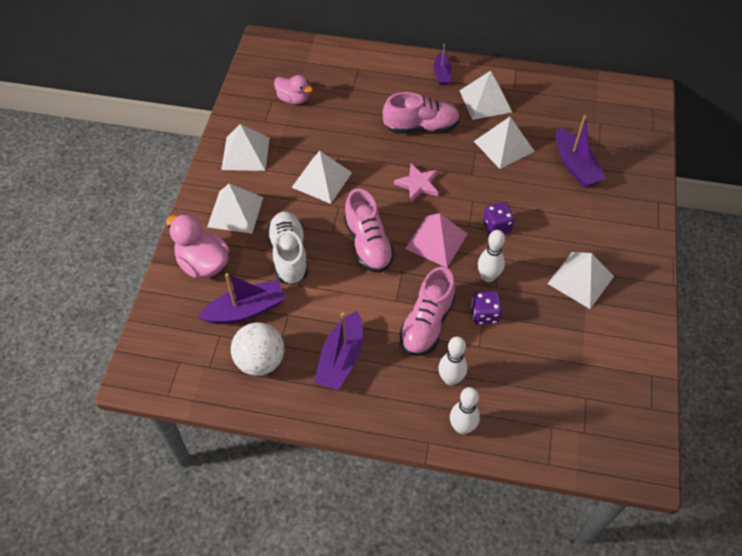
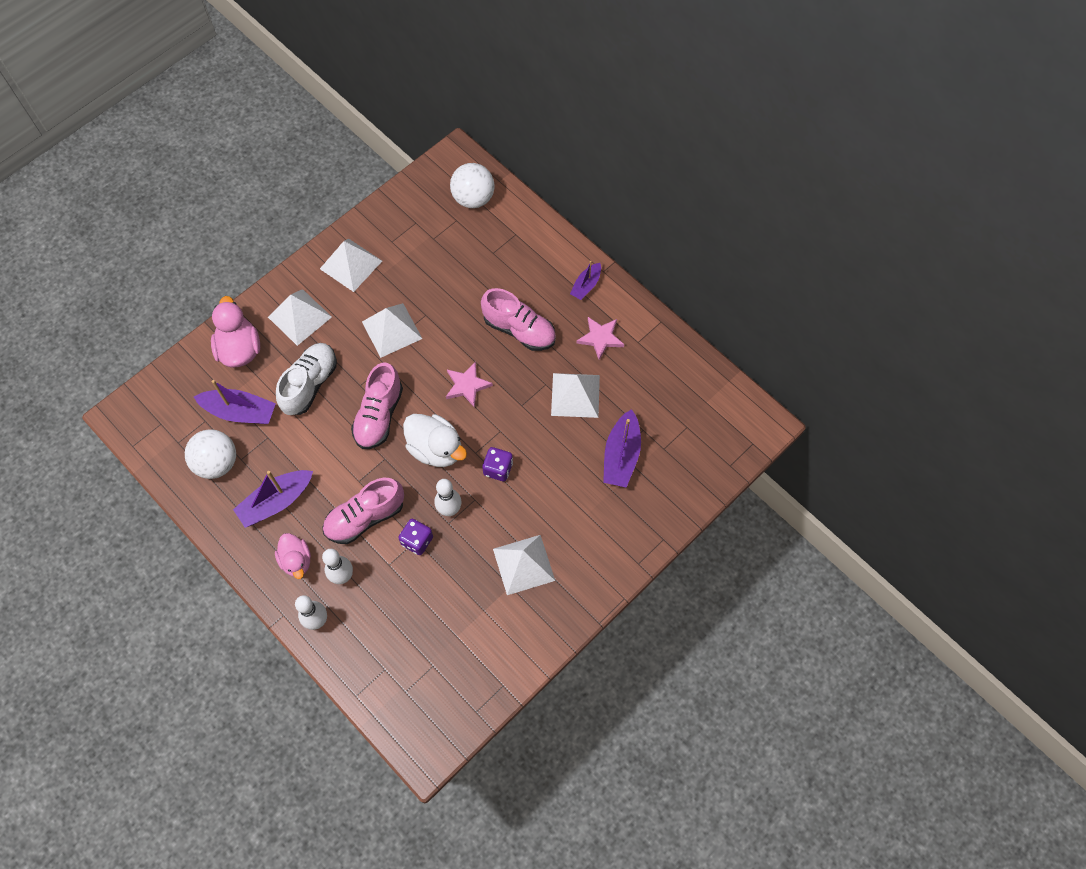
camera: 35 degrees right, 10 degrees up
pink duck [274,75,313,104] -> pink duck moved to [275,533,311,579]
pink pyramid [405,213,468,268] -> white duck [403,414,467,467]
white pyramid [459,71,512,120] -> pink star [577,317,624,360]
none -> white ball [450,163,495,208]

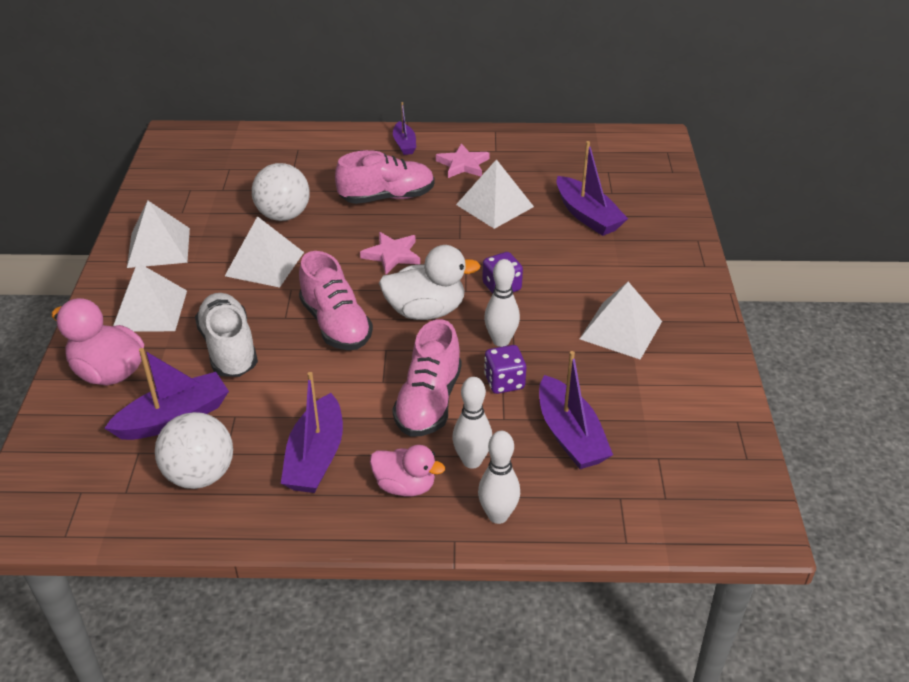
camera: 45 degrees left, 25 degrees down
white ball [450,163,495,208] -> white ball moved to [252,163,310,221]
none -> purple boat [539,351,613,469]

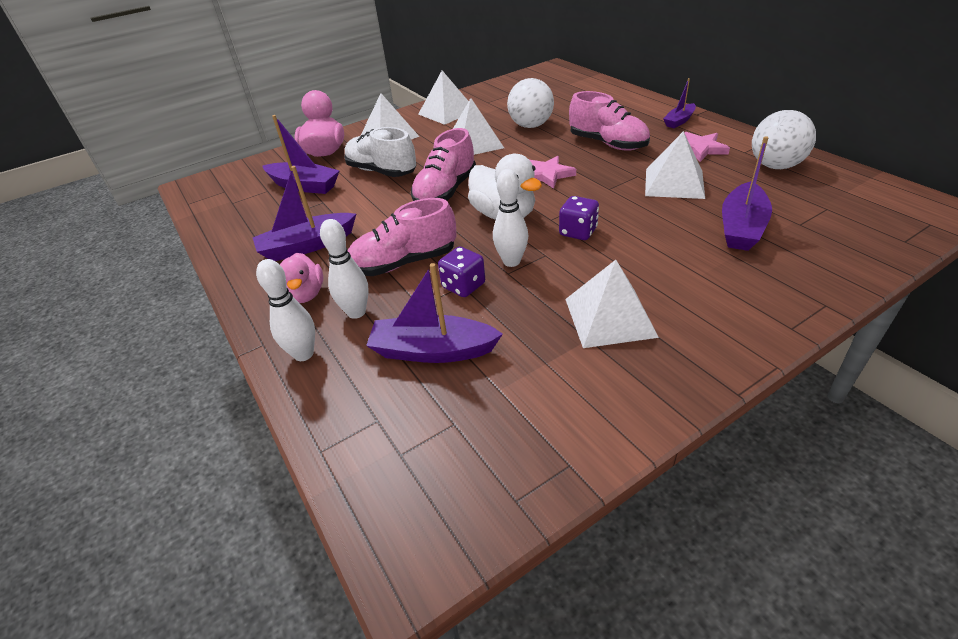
camera: 60 degrees right, 0 degrees up
white ball [155,412,233,489] -> white ball moved to [752,110,816,169]
white shoe [195,293,258,377] -> white shoe turned 90 degrees counterclockwise [344,127,417,177]
purple boat [539,351,613,469] -> purple boat turned 60 degrees clockwise [366,263,503,363]

